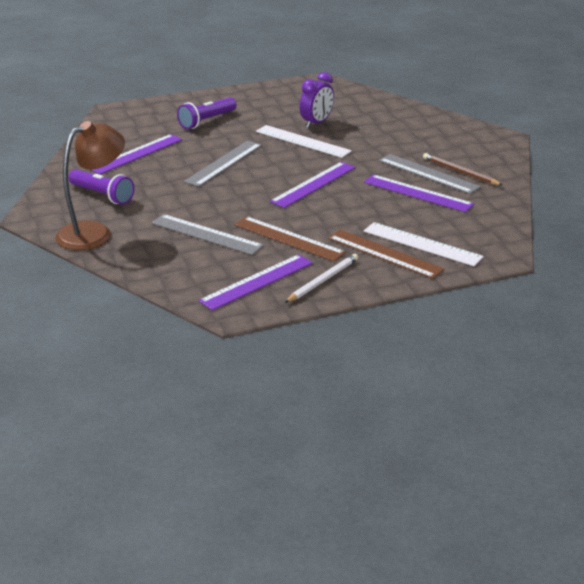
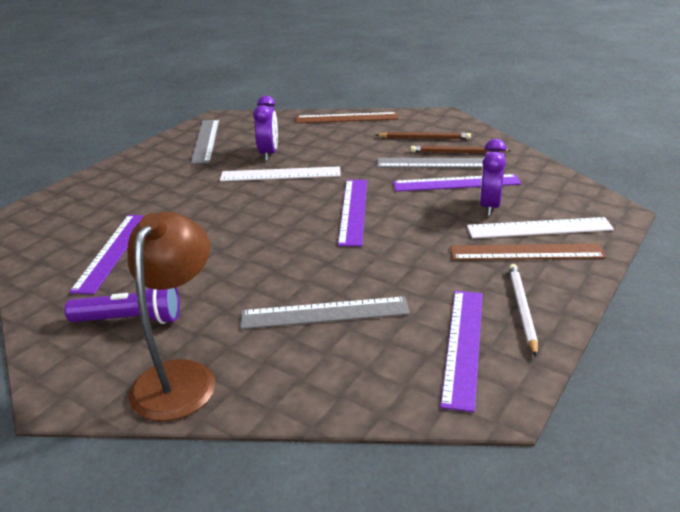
camera: 35 degrees left, 0 degrees up
purple flashlight [177,97,236,129] -> none
grey ruler [184,141,262,187] -> grey ruler moved to [191,119,219,164]
brown ruler [234,216,346,262] -> brown ruler moved to [296,112,398,123]
none -> brown pencil [376,132,471,139]
none -> purple clock [480,139,507,216]

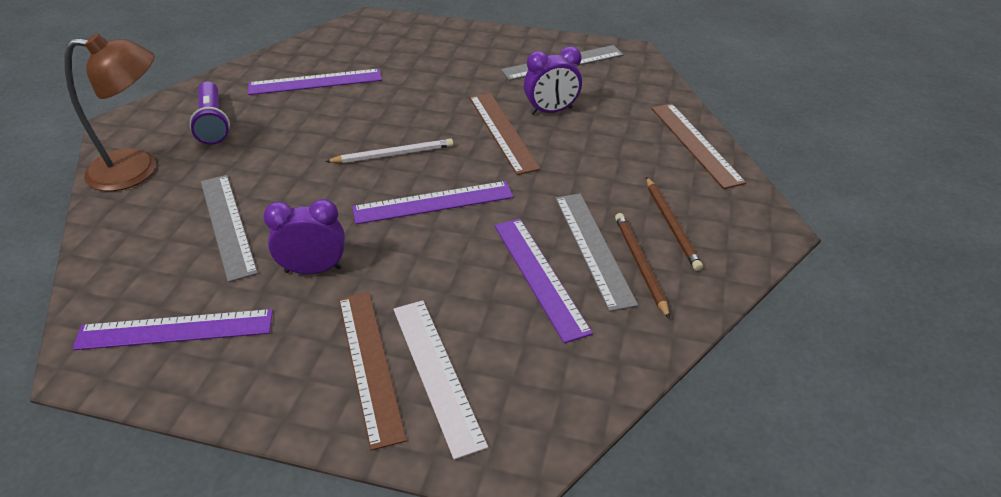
camera: 70 degrees right, 10 degrees up
white ruler [220,166,341,181] -> brown ruler [469,93,541,175]
purple clock [480,139,507,216] -> purple clock moved to [263,199,345,274]
white pencil [509,264,538,357] -> white pencil moved to [325,138,453,163]

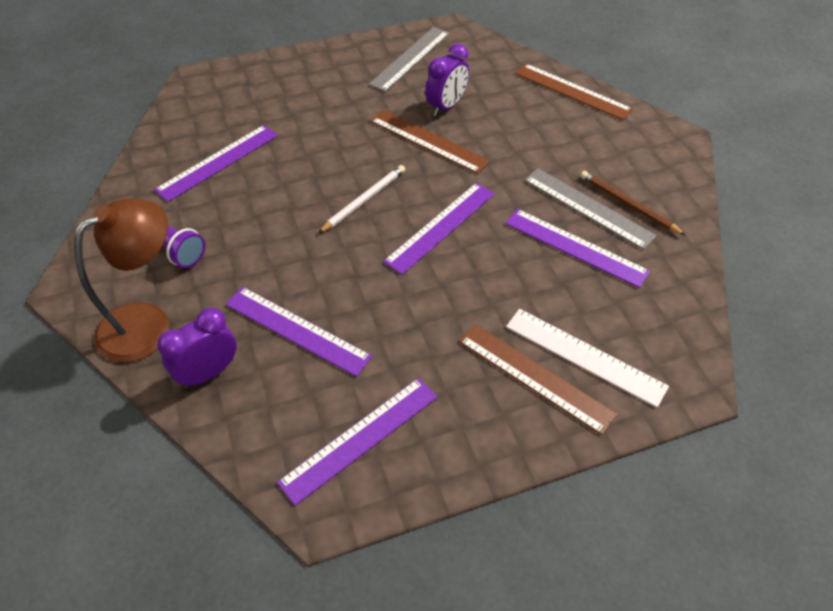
camera: 35 degrees left, 10 degrees up
grey ruler [201,175,258,282] -> purple ruler [226,287,372,377]
purple clock [263,199,345,274] -> purple clock moved to [157,308,237,389]
brown pencil [646,177,703,271] -> none

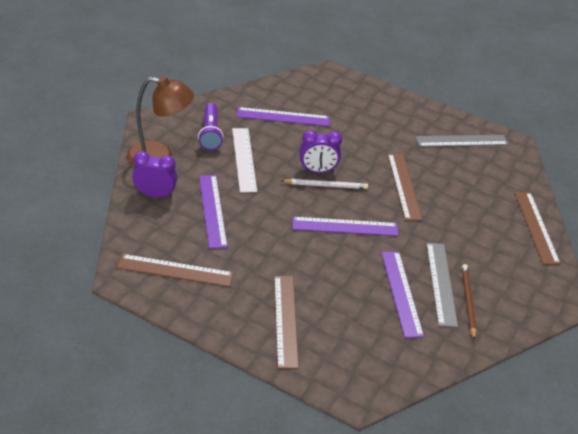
camera: 45 degrees right, 10 degrees down
purple ruler [277,378,438,506] -> brown ruler [117,254,234,287]
purple clock [425,44,469,116] -> purple clock moved to [299,130,342,173]
white ruler [506,309,669,408] -> white ruler moved to [232,128,257,193]

